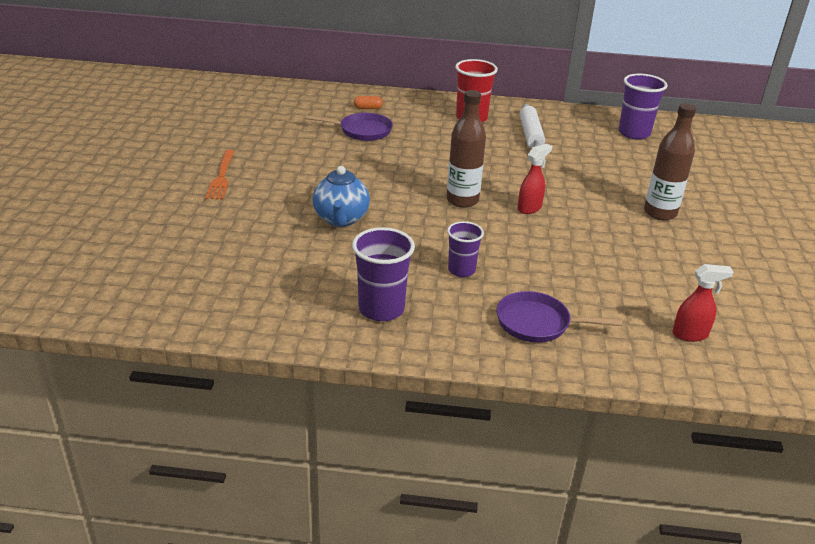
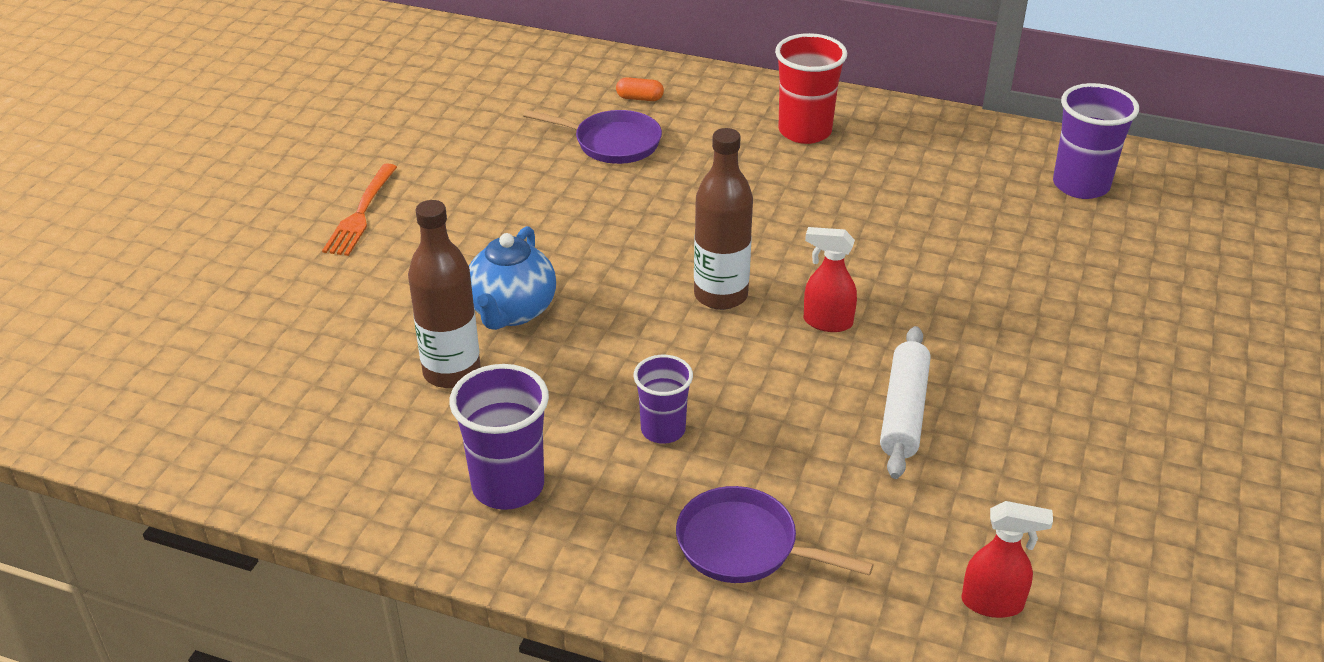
camera: 15 degrees right, 5 degrees up
red spray bottle [518,143,552,214] -> red spray bottle turned 135 degrees counterclockwise [804,227,857,332]
white rolling pin [519,104,545,149] -> white rolling pin moved to [880,326,931,479]
brown bottle [644,103,696,220] -> brown bottle moved to [408,200,481,388]

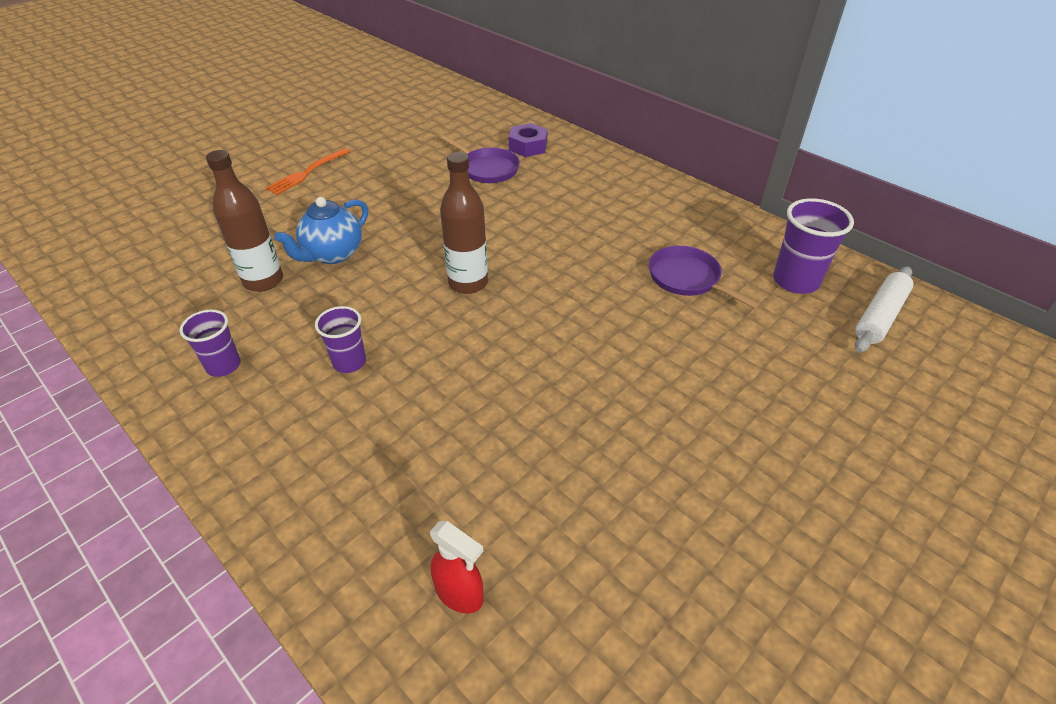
camera: 25 degrees right, 5 degrees up
purple cup [449,364,549,510] -> purple cup [180,310,241,377], size x0.64
orange capsule [616,77,664,101] -> purple nut [509,123,548,157]
purple pan [676,486,874,583] -> purple pan moved to [649,246,760,309]
red cup [775,33,847,144] -> none
red spray bottle [804,227,857,332] -> none
white rolling pin [880,326,931,479] -> white rolling pin moved to [855,266,913,353]

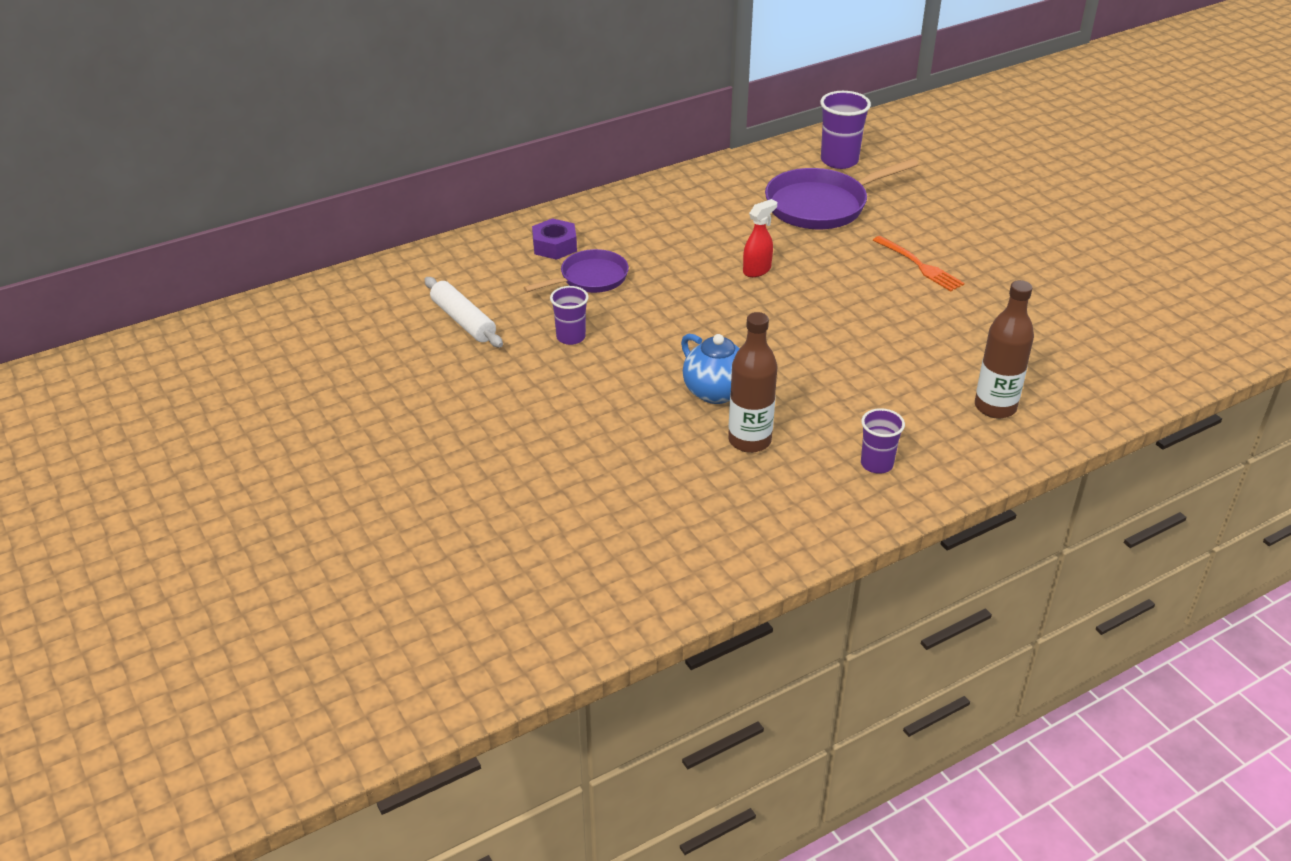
camera: 75 degrees left, 5 degrees down
orange fork [266,148,350,195] -> orange fork moved to [873,236,964,292]
purple cup [315,306,366,373] -> purple cup moved to [550,286,589,345]
red spray bottle [430,521,484,613] -> red spray bottle moved to [743,199,777,277]
brown bottle [440,152,488,294] -> brown bottle moved to [975,280,1034,418]
purple pan [649,246,760,309] -> purple pan [765,158,919,229], size x1.61
white rolling pin [855,266,913,353] -> white rolling pin moved to [424,277,503,348]

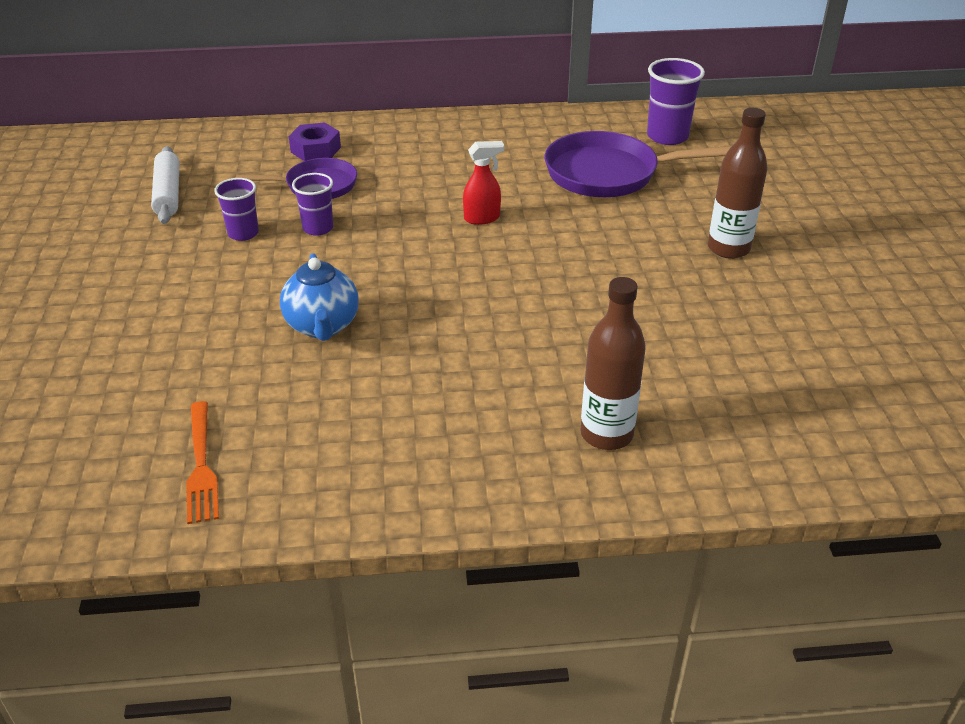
camera: 25 degrees right, 0 degrees up
brown bottle [728,312,777,453] -> brown bottle moved to [708,108,768,259]
purple cup [861,408,905,474] -> purple cup moved to [292,173,333,236]
orange fork [873,236,964,292] -> orange fork moved to [186,401,219,524]

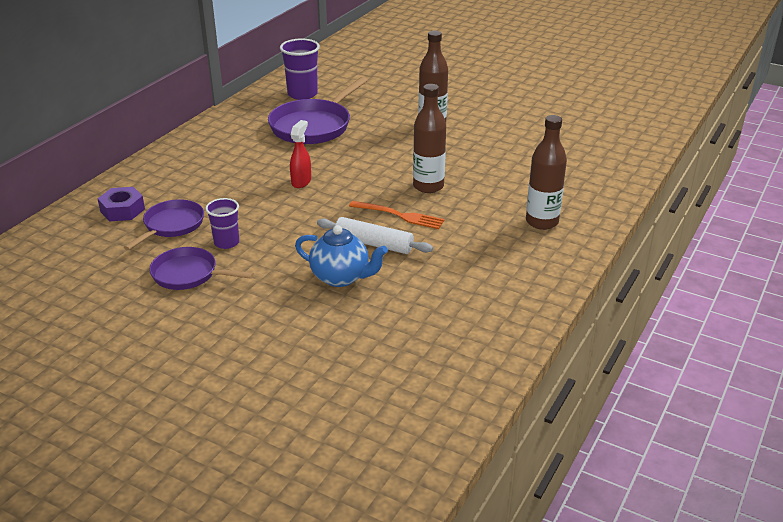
camera: 55 degrees left, 5 degrees down
white rolling pin [151,146,180,224] -> white rolling pin moved to [317,217,433,254]
orange fork [186,401,219,524] -> orange fork moved to [349,201,445,229]
purple cup [214,178,259,241] -> purple pan [149,247,254,290]
none -> brown bottle [413,84,446,193]

